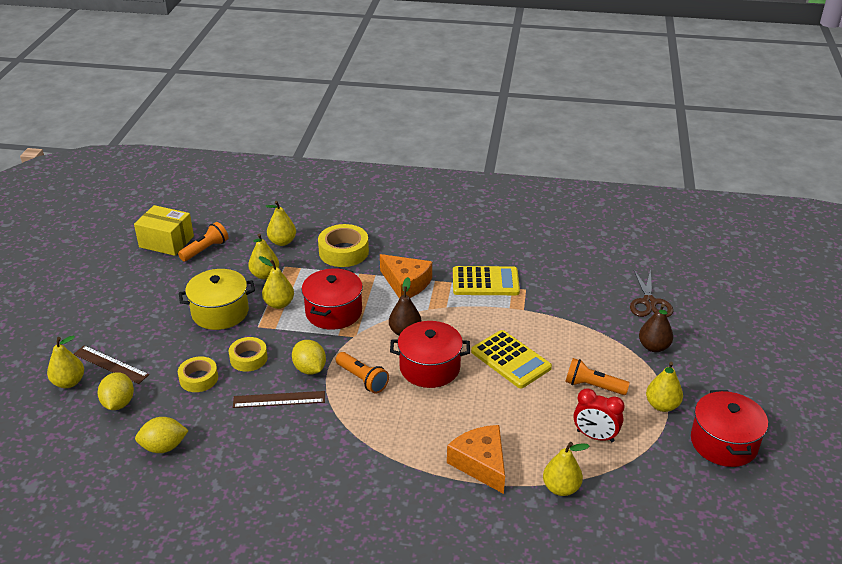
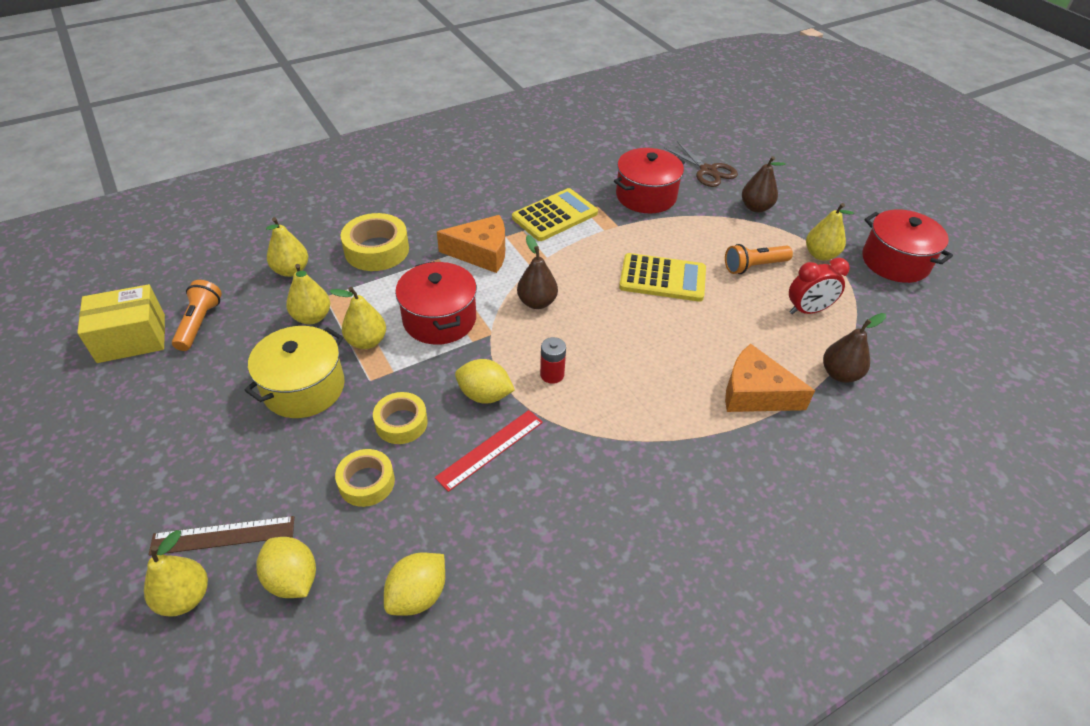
camera: 40 degrees left, 10 degrees up
brown ruler [233,391,325,408] -> red ruler [435,410,543,492]
orange flashlight [336,352,389,393] -> red battery [540,337,566,384]
red pot [390,321,470,388] -> red pot moved to [614,148,685,213]
yellow pear [543,442,589,496] -> brown pear [823,313,886,383]

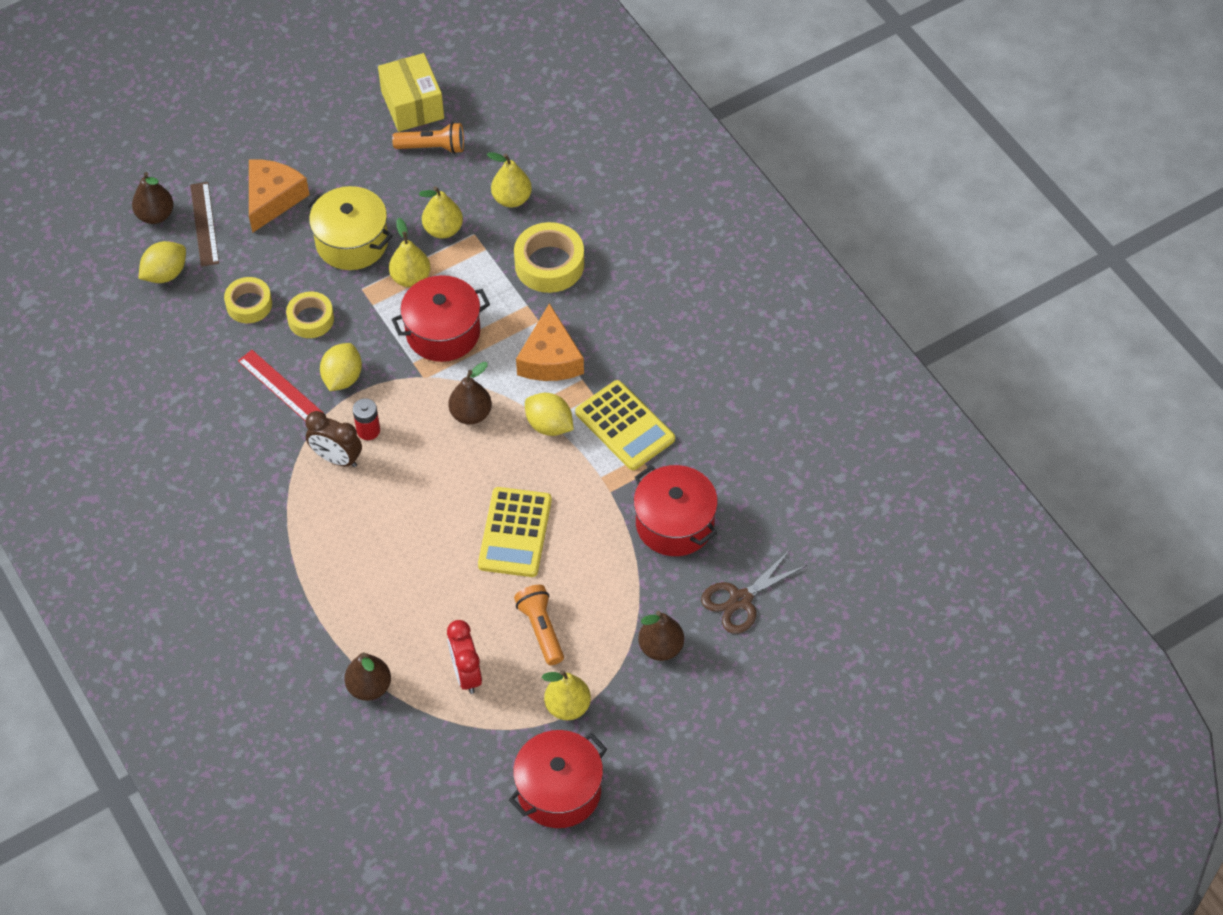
camera: 90 degrees right, 10 degrees up
yellow pear [144,530,208,617] -> brown pear [132,172,174,224]
yellow lemon [384,553,445,616] -> yellow lemon moved to [525,393,574,436]
orange cheese [725,344,815,412] -> orange cheese moved to [249,159,309,233]
none -> brown clock [306,411,362,467]

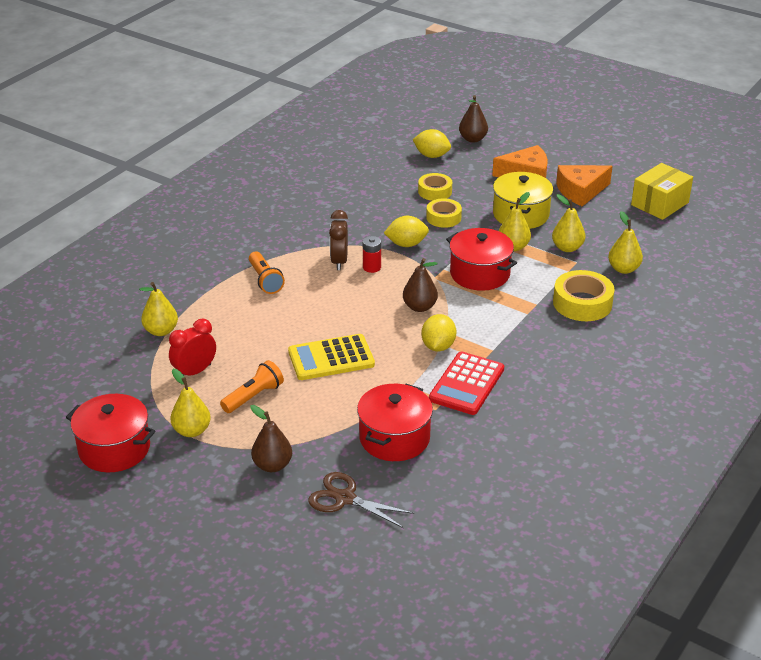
camera: 65 degrees right, 20 degrees down
brown ruler [190,182,219,267] -> none
red ruler [238,350,322,421] -> none
brown pear [344,652,391,701] -> yellow pear [139,282,178,336]
orange flashlight [392,122,464,154] -> orange flashlight moved to [249,252,285,294]
orange cheese [516,303,584,381] -> orange cheese moved to [556,165,613,206]
yellow calculator [575,380,675,470] -> red calculator [429,351,504,415]

